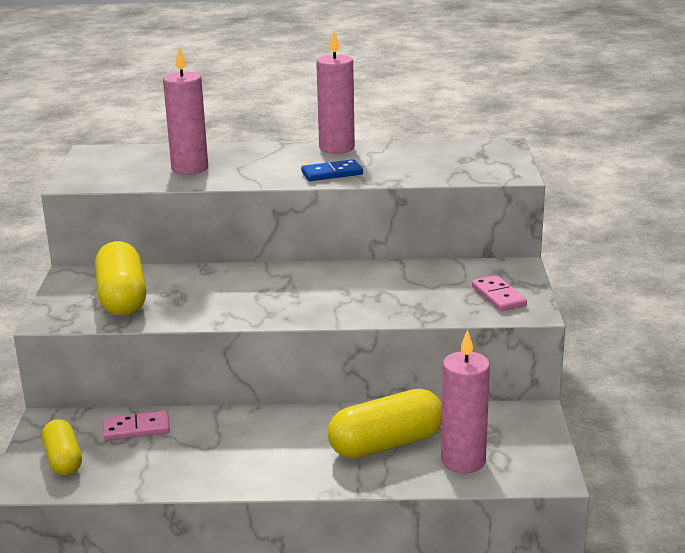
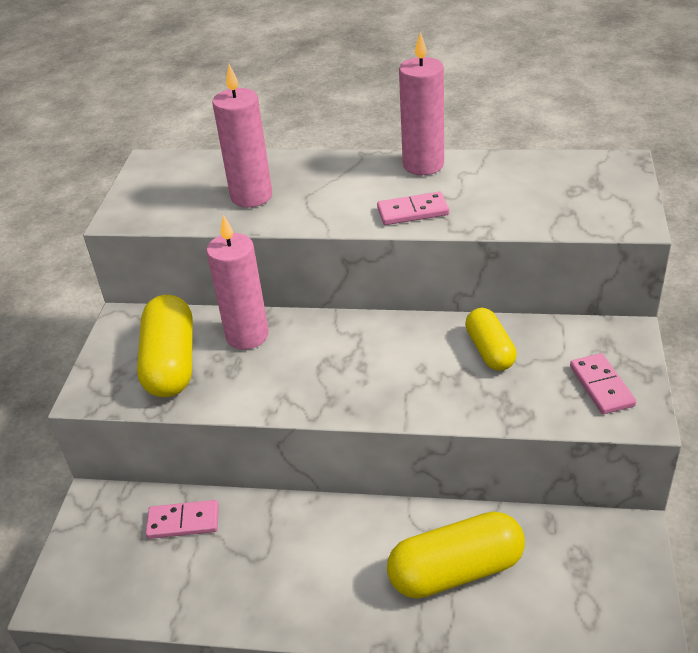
camera: 10 degrees right, 15 degrees up
yellow capsule [42,419,82,476] -> yellow capsule moved to [465,308,517,371]
blue domino [301,159,363,181] -> pink domino [377,192,449,225]
pink candle [441,329,490,473] -> pink candle moved to [206,215,269,350]

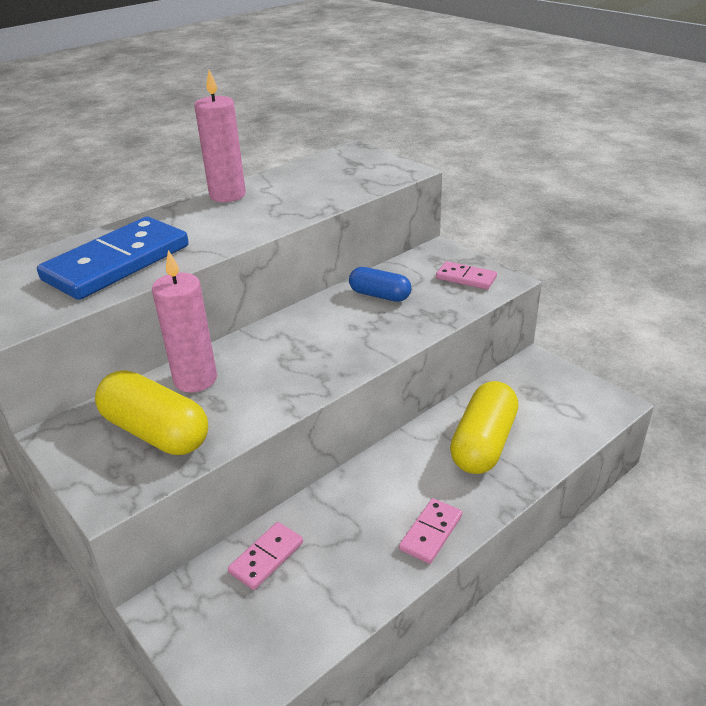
camera: 50 degrees left, 5 degrees down
pink candle [212,64,272,208] -> blue domino [37,217,189,300]
pink domino [377,192,449,225] -> pink domino moved to [399,498,462,564]
yellow capsule [465,308,517,371] -> blue capsule [349,267,411,302]

